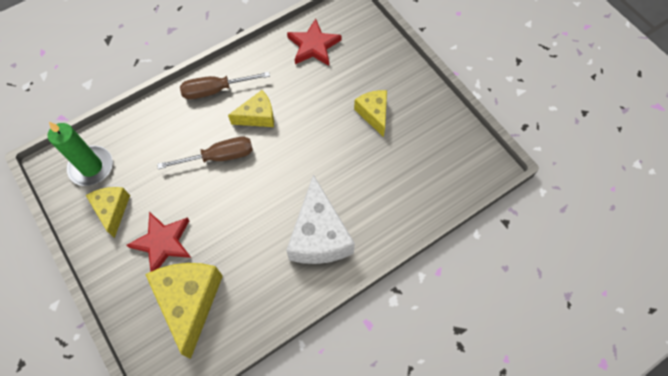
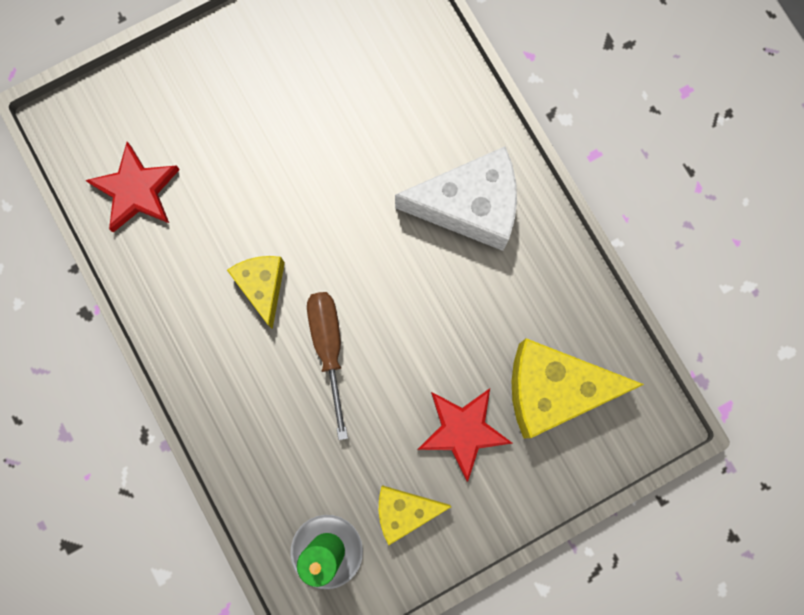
camera: 85 degrees left, 15 degrees up
brown screwdriver [180,72,270,99] -> none
yellow cheese [354,90,387,137] -> none

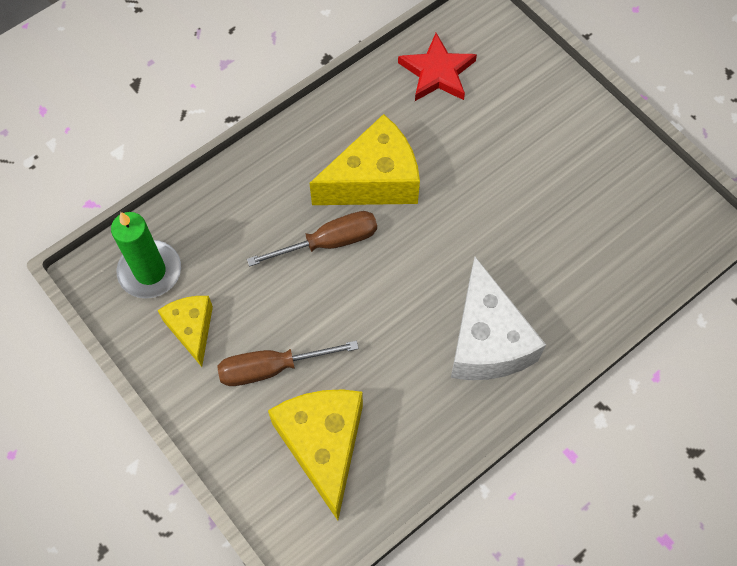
camera: 80 degrees right, 15 degrees down
yellow cheese [227,256,285,329] -> yellow cheese [310,114,420,205], size x1.72
red star [417,389,512,482] -> brown screwdriver [217,341,359,386]

